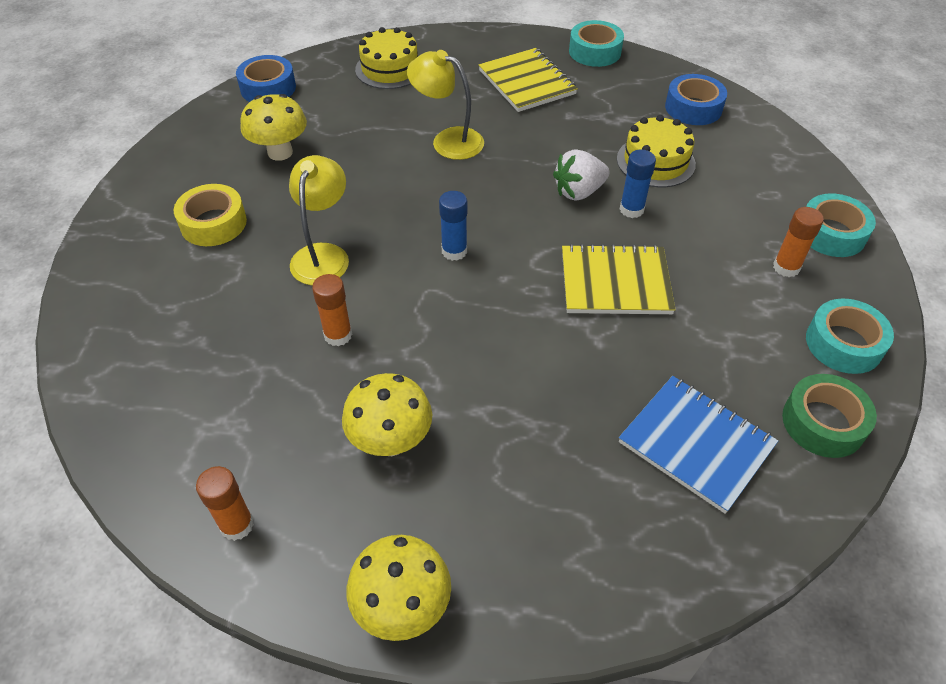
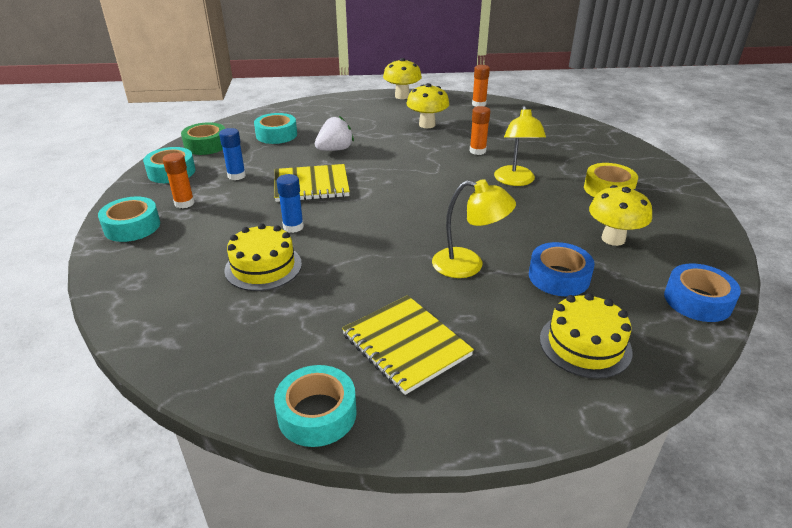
camera: 170 degrees right, 15 degrees down
blue glue stick [439,191,468,261] -> blue glue stick moved to [219,128,246,180]
white strawberry [553,149,610,201] -> white strawberry moved to [315,116,354,151]
blue notebook [619,376,778,514] -> turquoise tape [254,113,297,144]
blue tape [665,74,727,125] -> blue tape moved to [529,242,595,296]

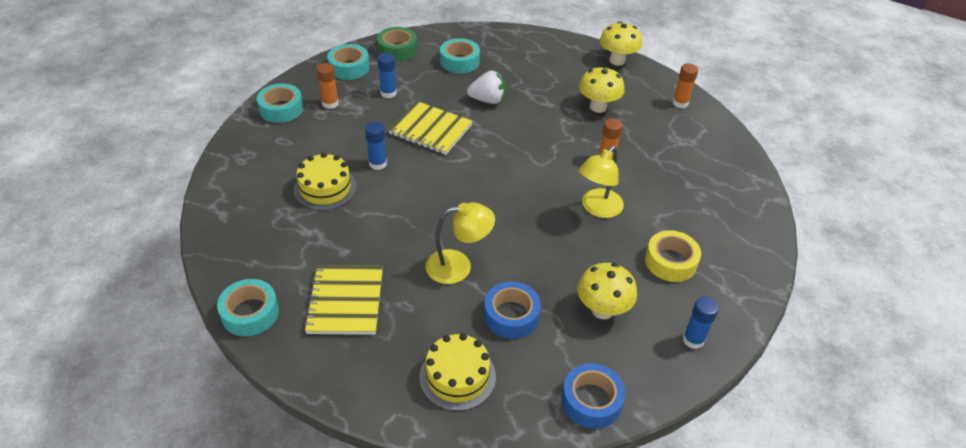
camera: 35 degrees right, 10 degrees up
yellow lamp [432,179,516,278] -> yellow lamp turned 60 degrees counterclockwise [425,202,495,284]
none -> blue glue stick [683,296,719,349]

